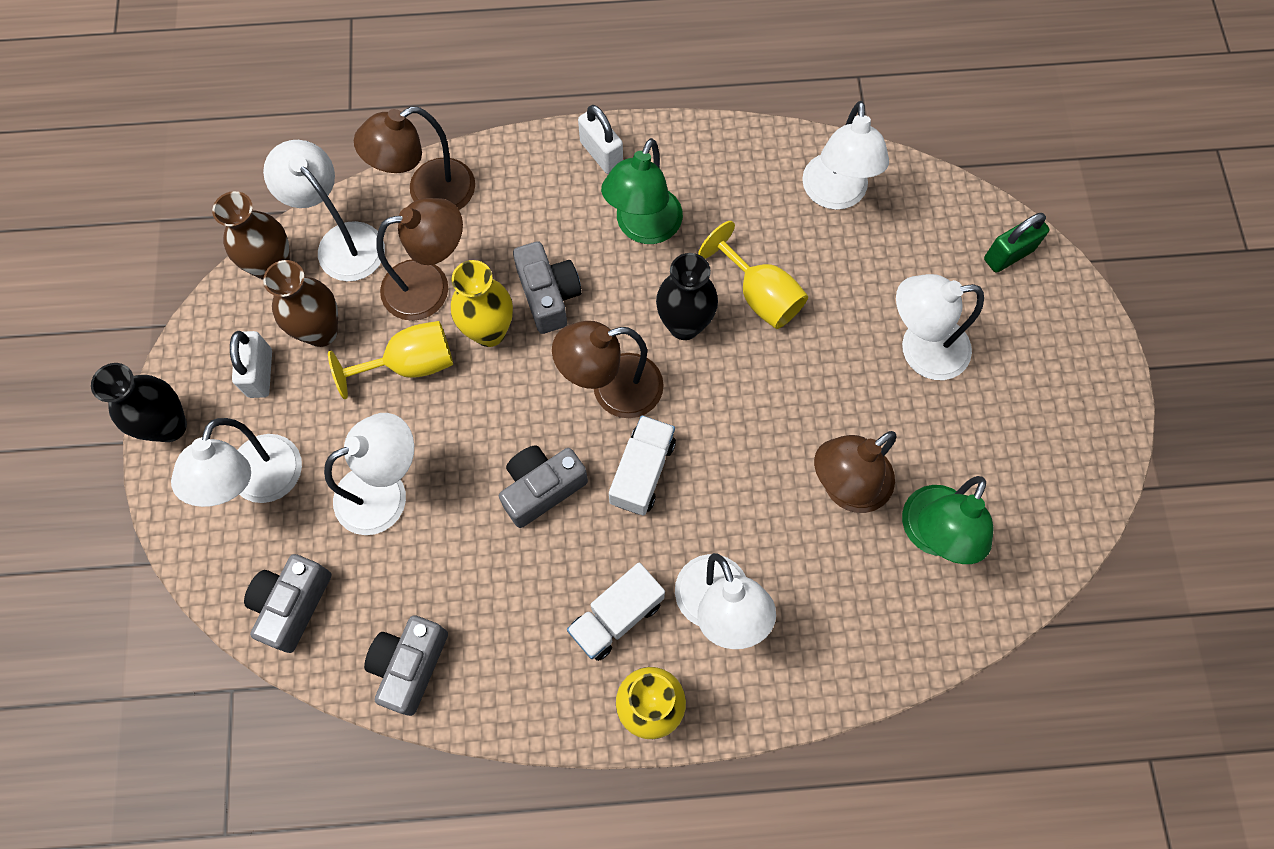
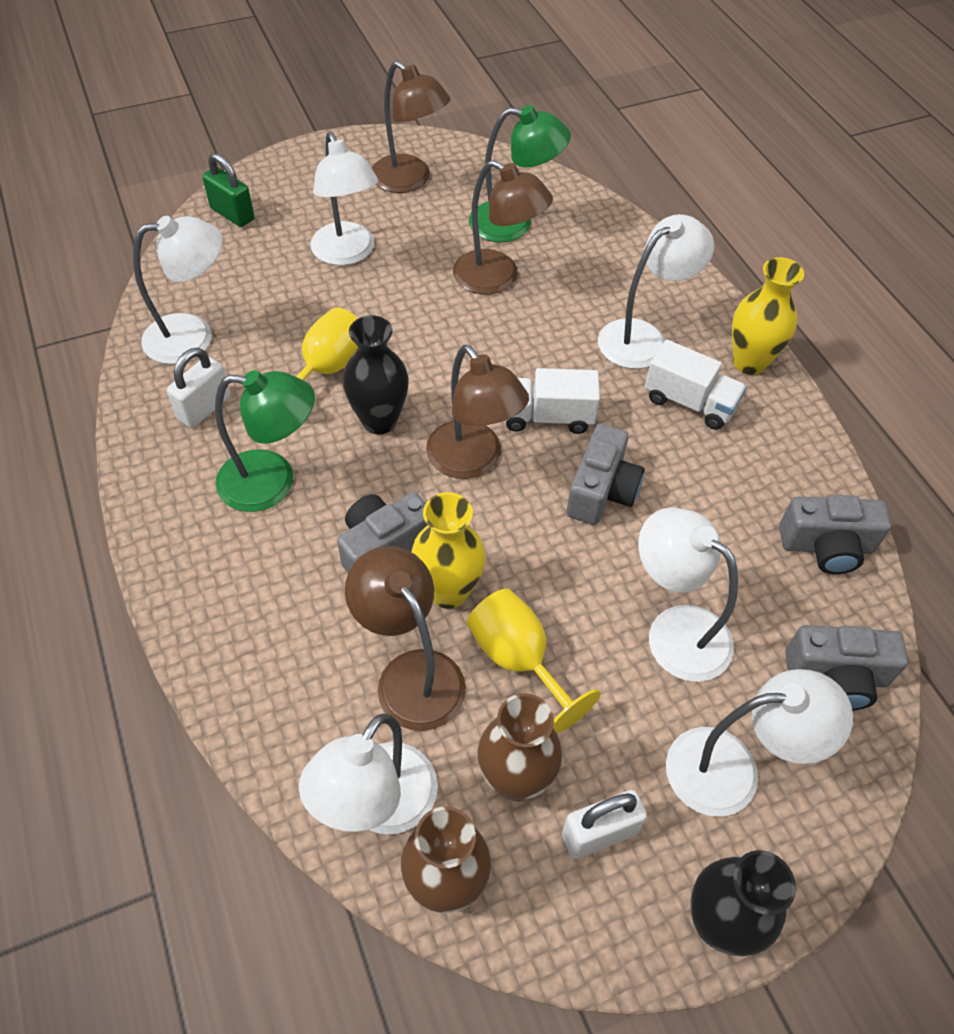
camera: 110 degrees left, 15 degrees down
brown lamp [354,107,475,210] -> brown lamp moved to [372,61,451,193]
grey camera [499,445,588,528] -> grey camera turned 105 degrees counterclockwise [567,423,644,525]
white padlock [578,105,623,174] -> white padlock moved to [167,348,231,428]

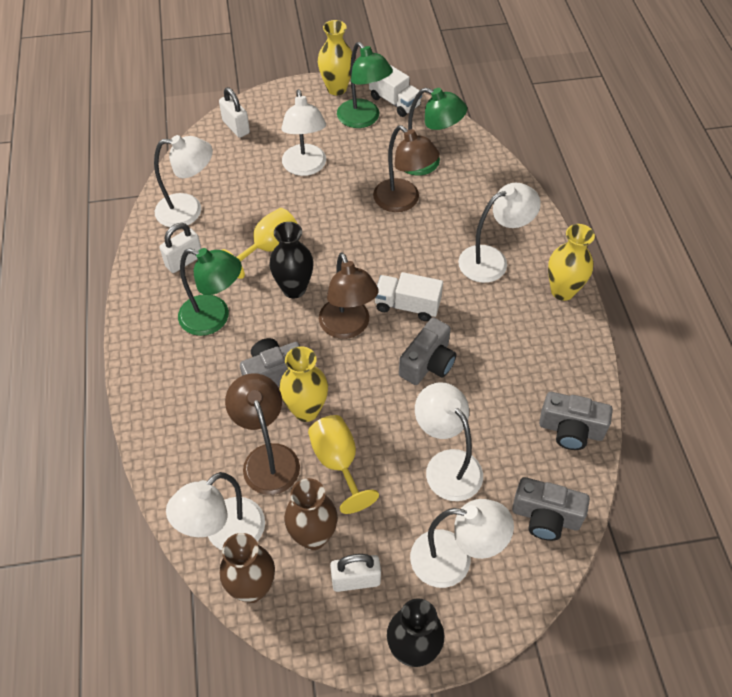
camera: 15 degrees right, 0 degrees up
green padlock [202,153,254,227] -> white padlock [219,87,250,138]
brown lamp [372,61,451,193] -> green lamp [337,42,393,128]
white truck [645,340,747,430] -> white truck moved to [369,64,422,117]
none -> yellow vase [318,20,352,95]

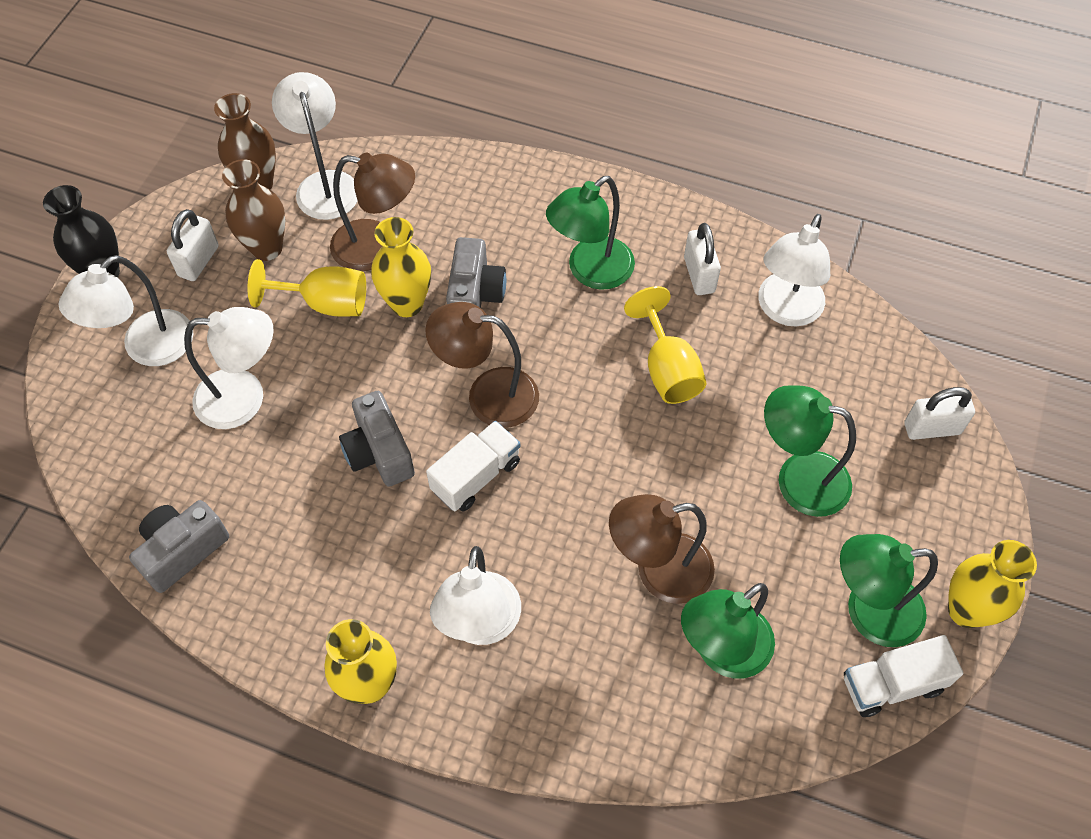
camera: 120 degrees right, 5 degrees up
black vase [269,222,314,298] -> none
white lamp [282,89,326,176] -> green lamp [764,385,856,517]
grey camera [512,477,590,541] -> none

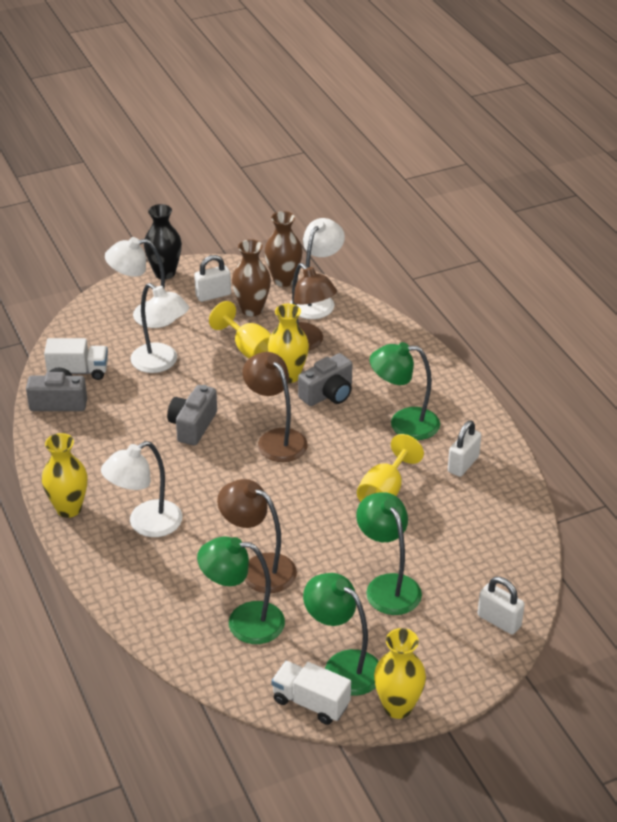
camera: 45 degrees right, 20 degrees down
white truck [426,421,520,511] -> white truck moved to [44,338,108,380]
white lamp [758,214,830,327] -> none

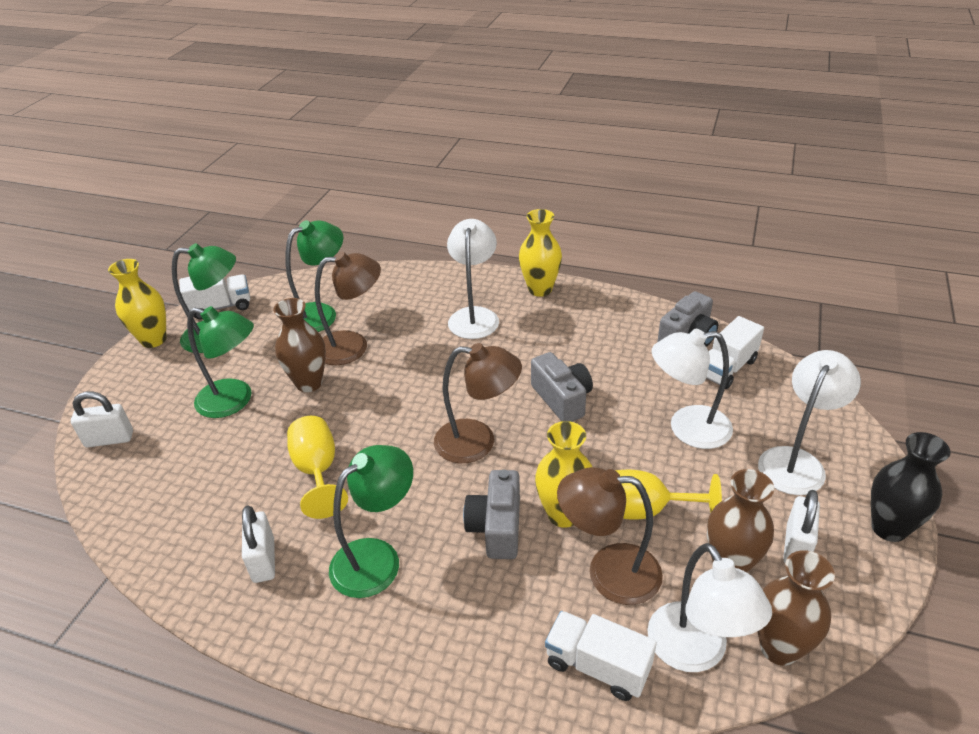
camera: 135 degrees right, 0 degrees up
none -> brown vase [273,298,326,392]
none -> white truck [545,611,657,701]

